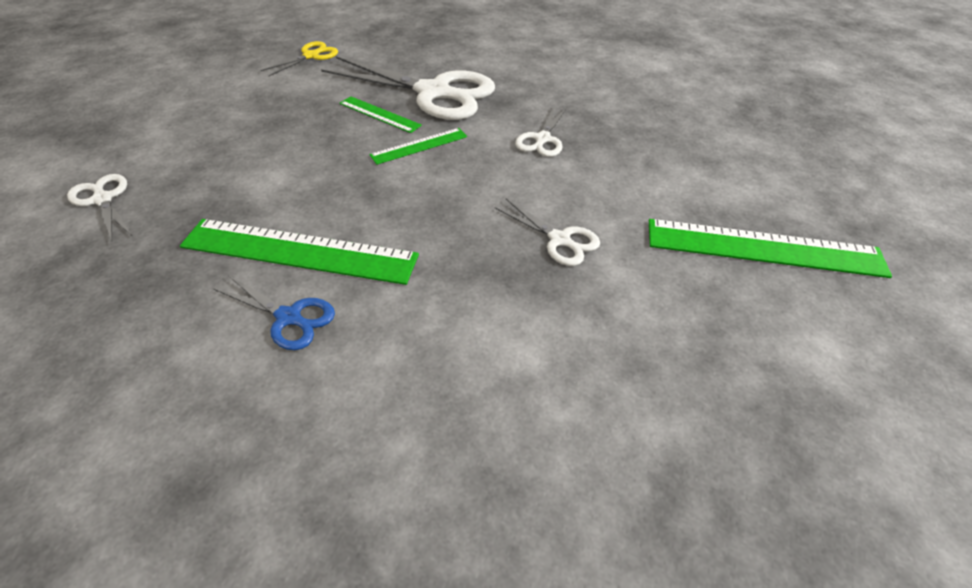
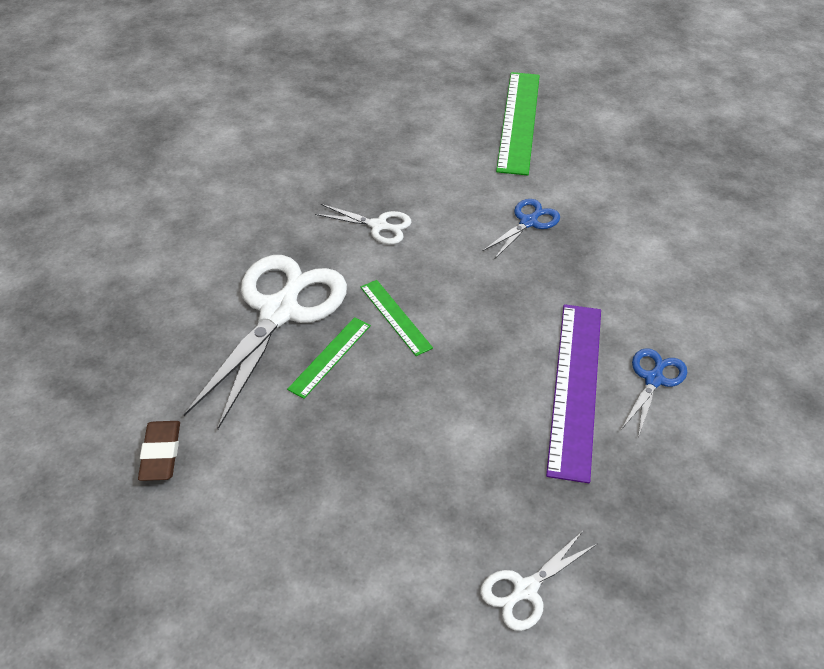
camera: 90 degrees left, 0 degrees up
green ruler [180,219,419,285] -> purple ruler [546,304,601,483]
yellow scissors [260,41,338,76] -> brown eraser [138,421,180,481]
white scissors [495,199,600,266] -> blue scissors [483,199,560,259]

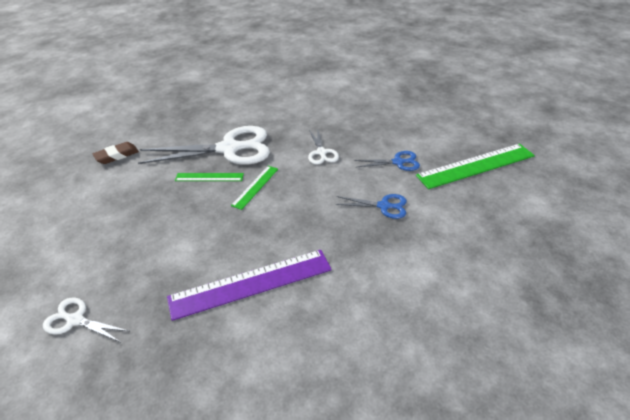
camera: 60 degrees right, 5 degrees down
blue scissors [621,348,687,437] -> blue scissors moved to [354,151,420,171]

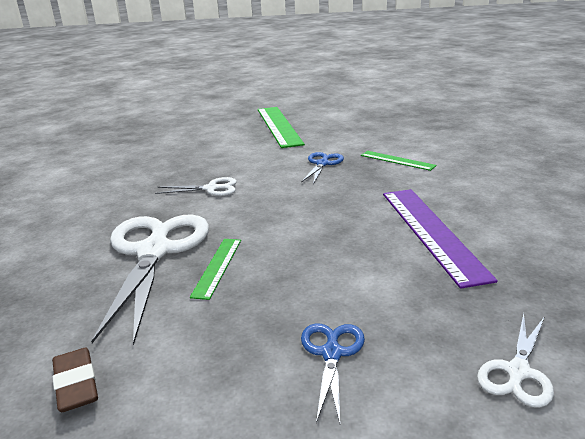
camera: 80 degrees left, 15 degrees down
green ruler [231,166,278,210] -> green ruler moved to [361,151,437,171]
blue scissors [354,151,420,171] -> blue scissors moved to [301,323,365,423]

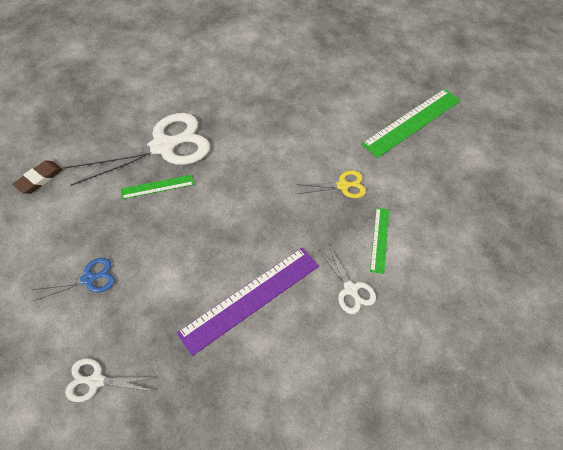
camera: 60 degrees right, 30 degrees up
white scissors [155,177,237,196] -> white scissors moved to [319,246,376,314]
blue scissors [301,152,344,184] -> yellow scissors [296,170,366,198]

